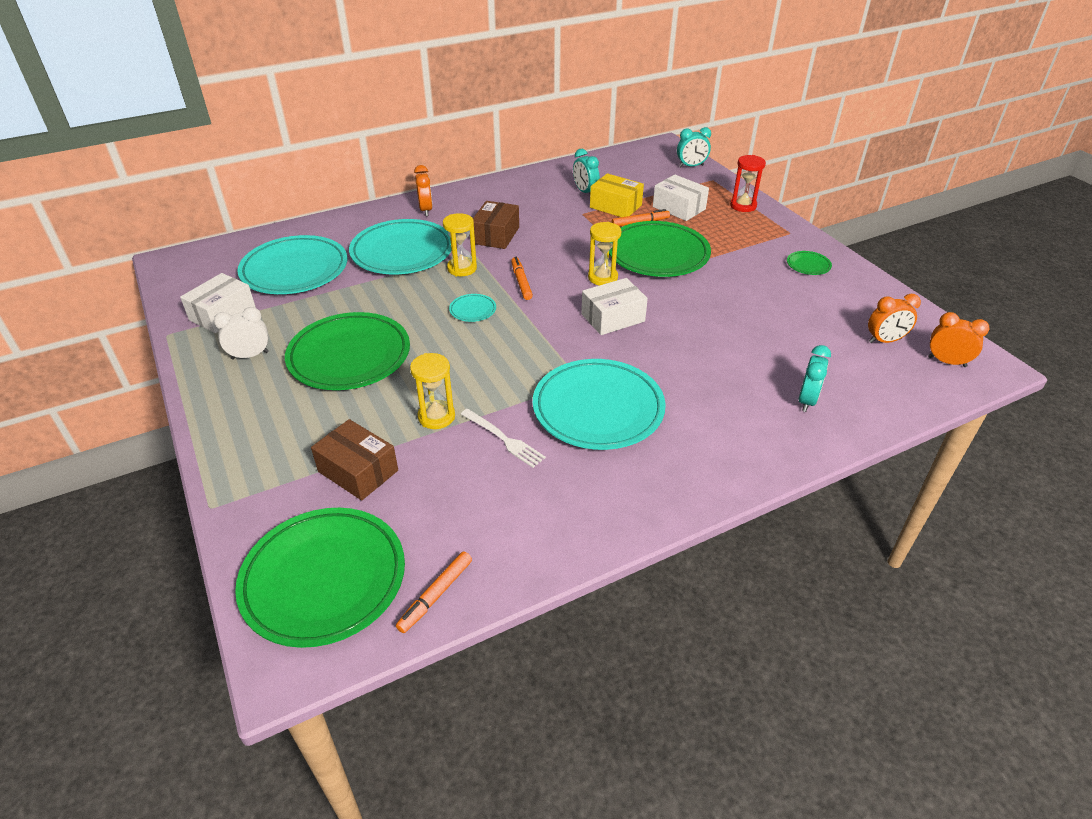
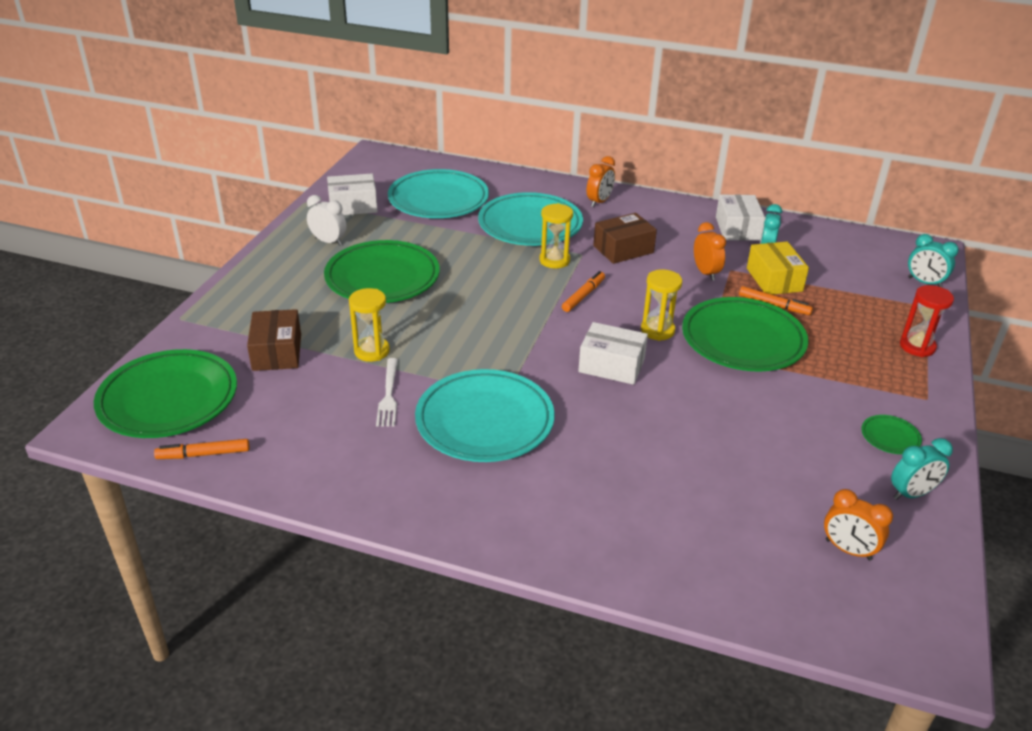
camera: 45 degrees right, 5 degrees down
turquoise plate [449,294,496,322] -> none
white box [653,174,709,221] -> white box moved to [716,194,765,241]
turquoise clock [798,345,831,412] -> turquoise clock moved to [891,438,953,500]
orange clock [928,312,989,367] -> orange clock moved to [694,222,726,281]

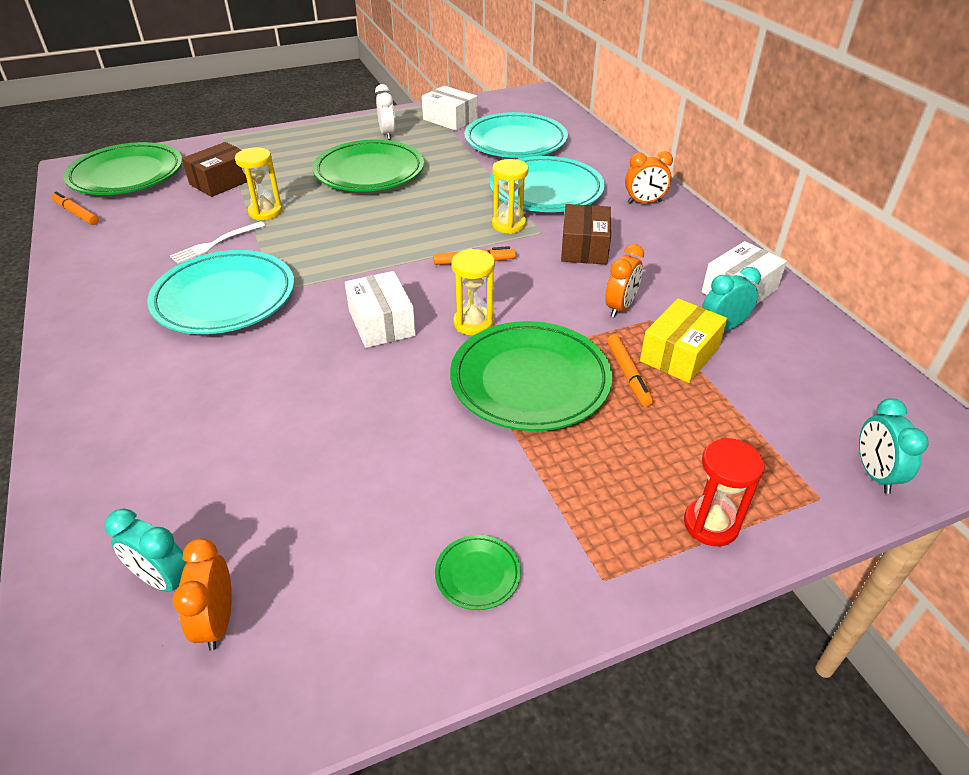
camera: 50 degrees right, 5 degrees up
brown box [593,213,657,264] -> brown box turned 75 degrees clockwise [561,204,611,264]
turquoise clock [891,438,953,500] -> turquoise clock moved to [105,509,187,592]

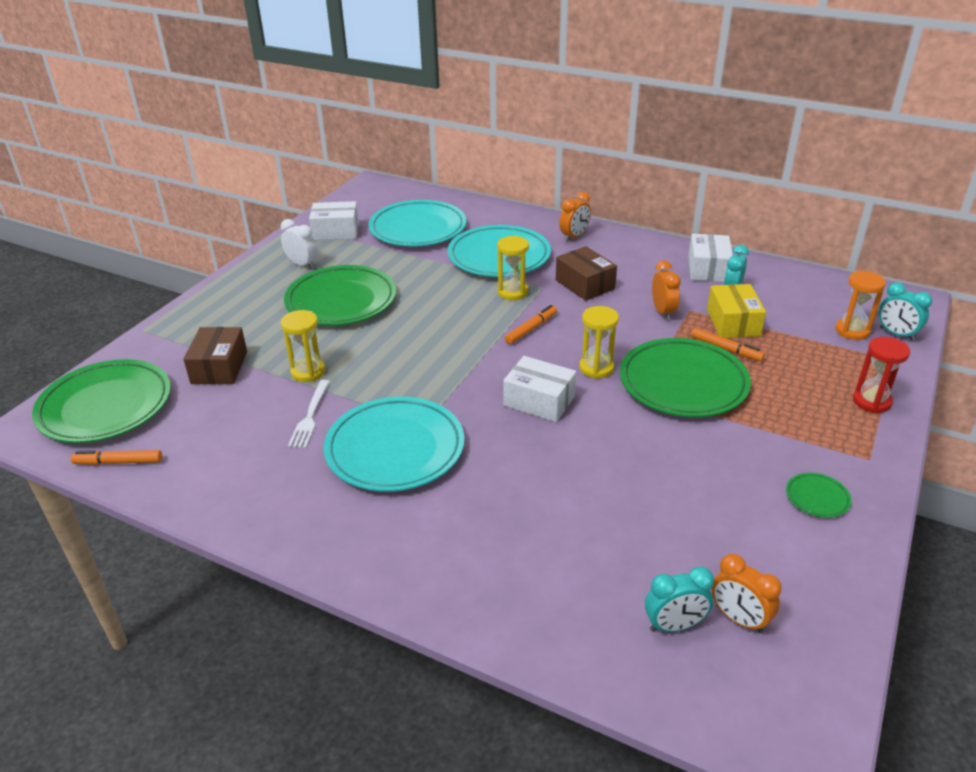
camera: 40 degrees left, 5 degrees down
none -> orange hourglass [835,270,886,340]

